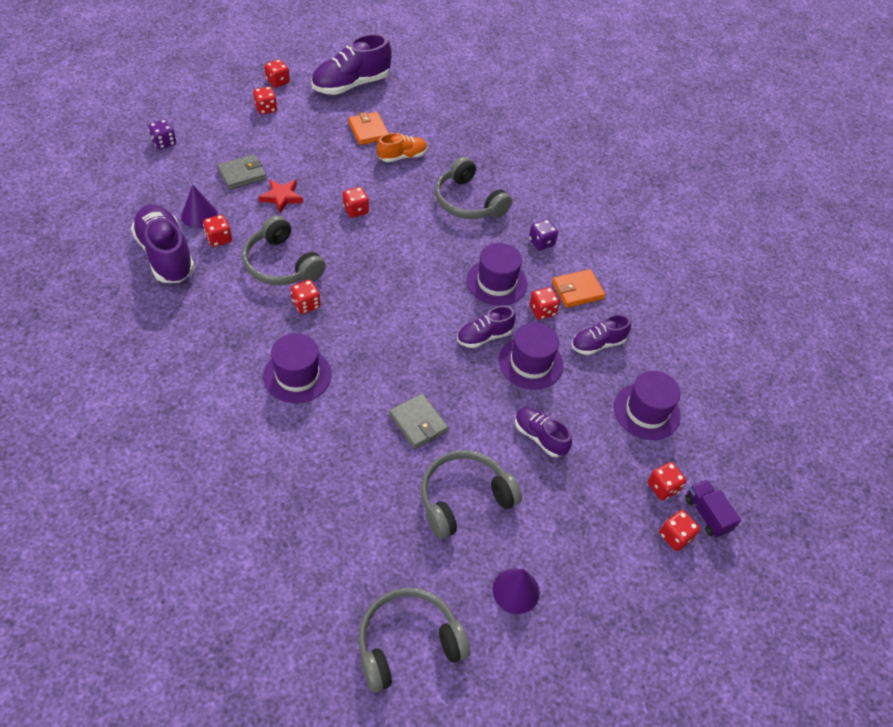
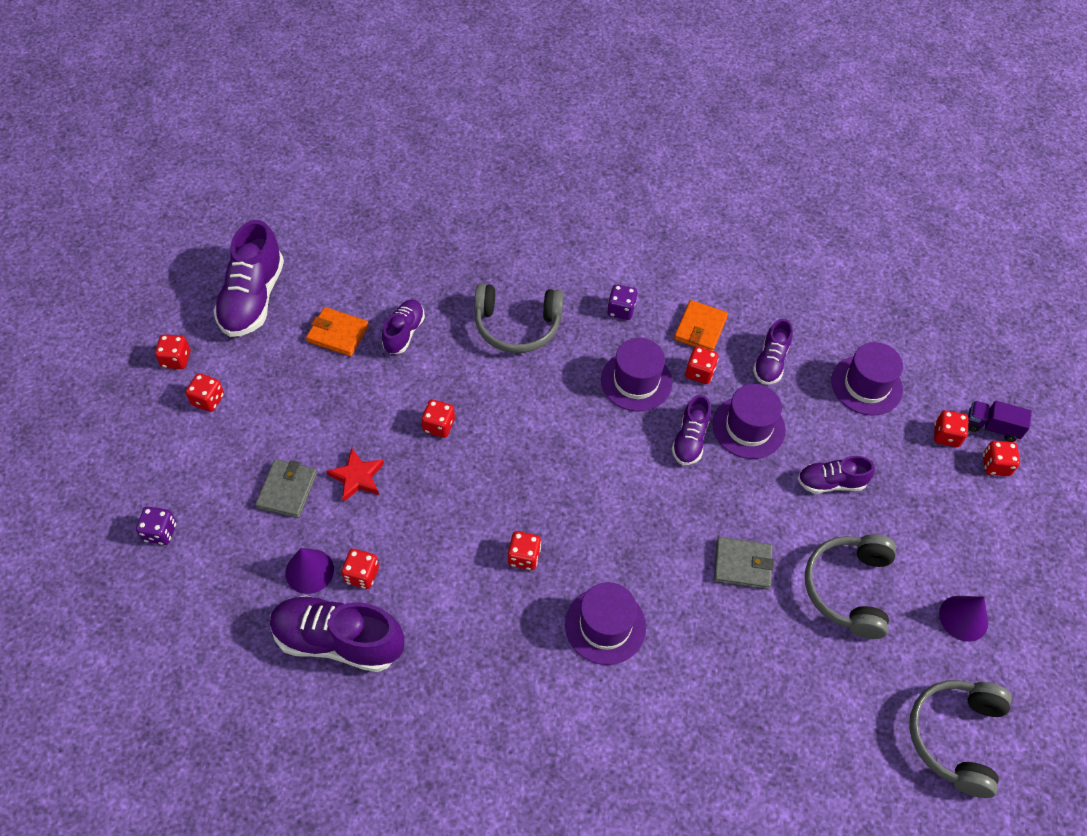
camera: 45 degrees left, 5 degrees up
grey headphones [242,215,326,285] -> none
orange shoe [377,133,427,162] -> purple shoe [382,300,425,354]

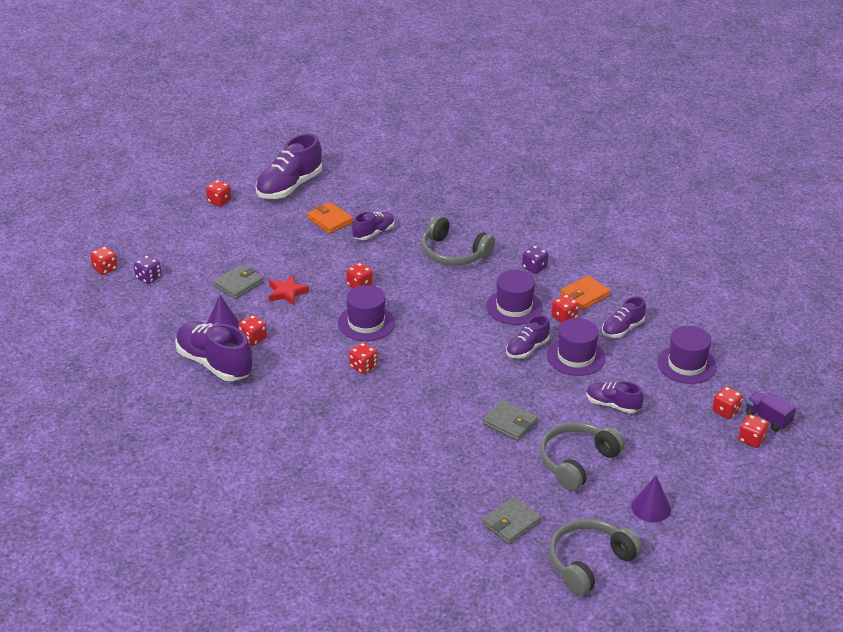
camera: 30 degrees right, 20 degrees down
red dice [185,373,224,412] -> red dice moved to [90,246,117,275]
purple hat [565,582,646,665] -> purple hat moved to [338,285,395,341]
none -> grey wallet [482,497,542,544]

